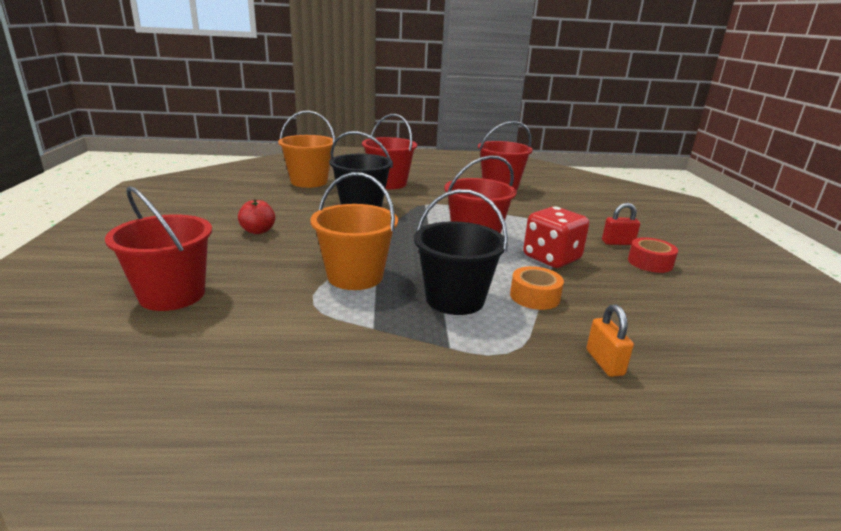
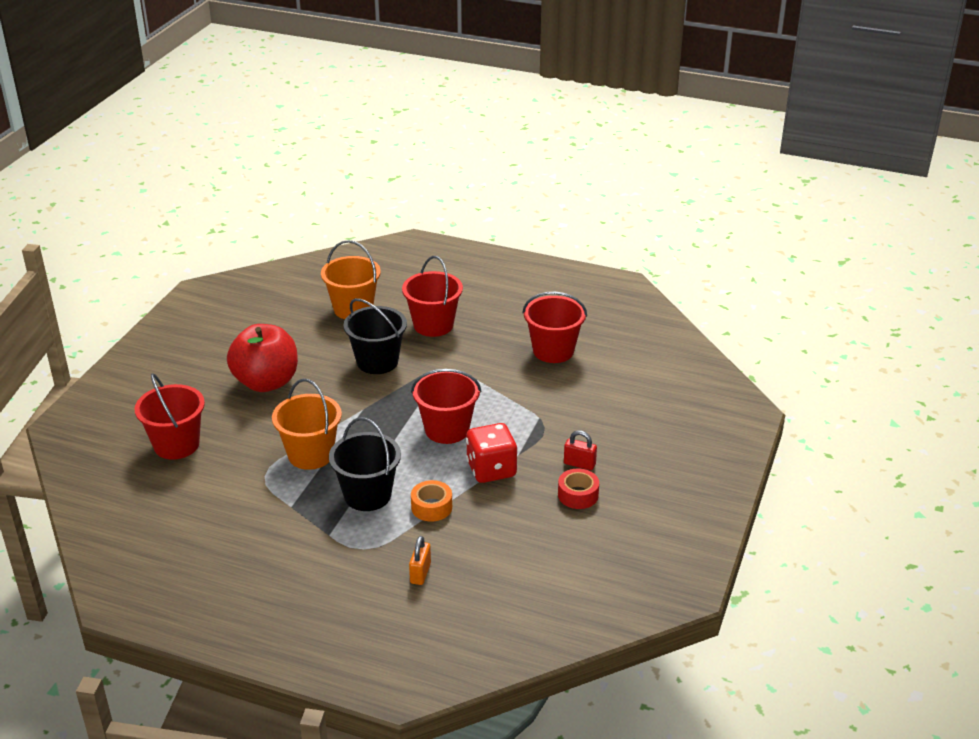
camera: 25 degrees right, 10 degrees up
red apple [238,198,275,234] -> red apple [227,324,298,392], size x2.18

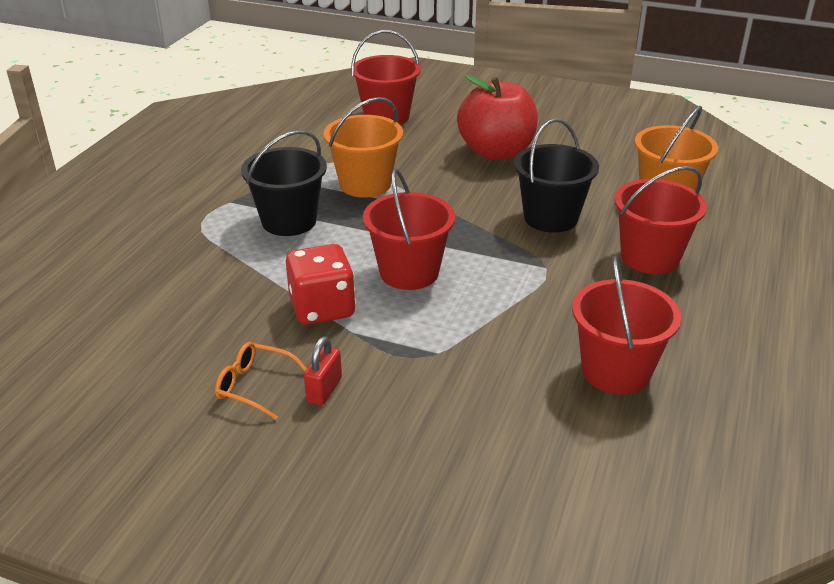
camera: 90 degrees right, 0 degrees up
orange padlock [409,536,431,585] -> none
orange tape [411,480,452,522] -> none
red tape [558,469,599,509] -> orange glasses [215,342,307,420]

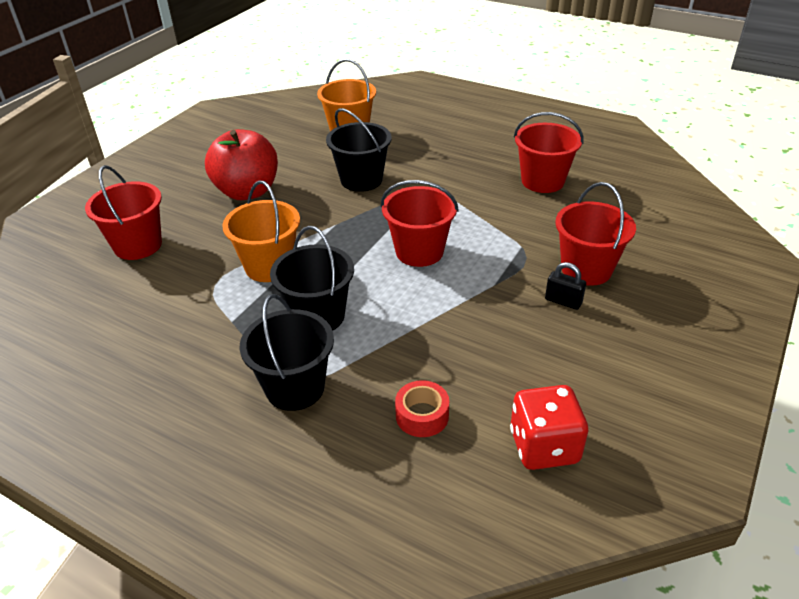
camera: 80 degrees left, 5 degrees up
orange glasses [215,342,307,420] -> none
red dice [286,244,356,325] -> red dice moved to [510,385,588,470]
red padlock [304,336,342,406] -> black padlock [545,262,586,310]
red bucket [614,166,707,274] -> red bucket moved to [555,182,636,286]
none -> black bucket [240,294,334,411]
none -> red tape [395,380,449,437]

